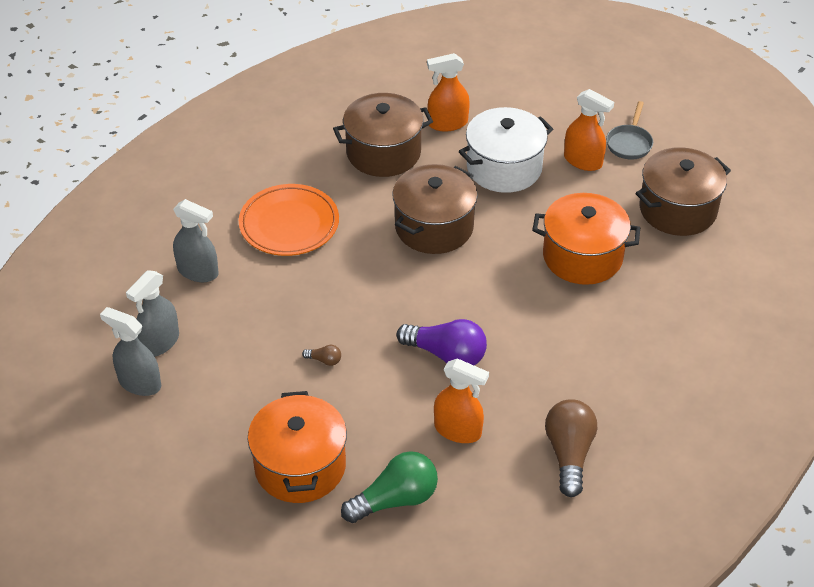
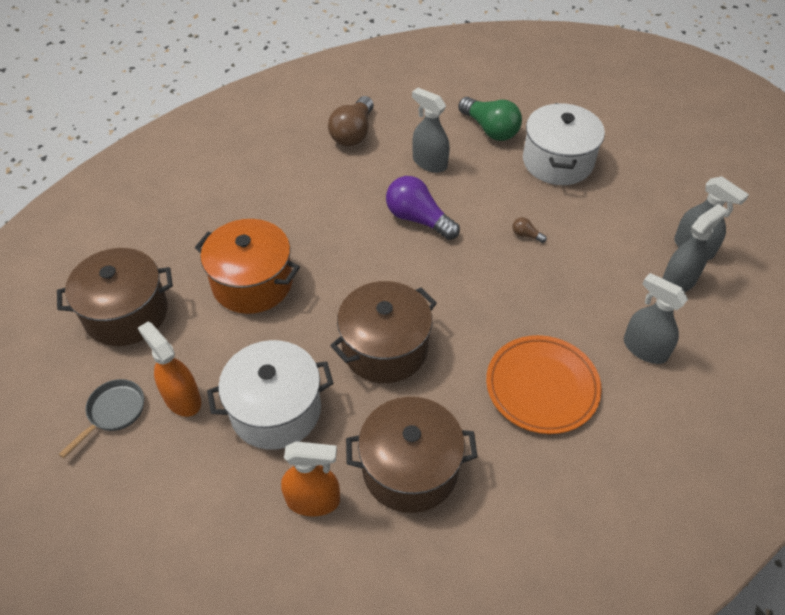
camera: 165 degrees left, 5 degrees up
orange pot [248,391,347,503] -> white pot [523,103,605,185]
green light bulb [341,451,438,523] -> green light bulb turned 120 degrees counterclockwise [458,97,522,141]
orange spray bottle [434,358,489,443] -> grey spray bottle [412,88,450,173]

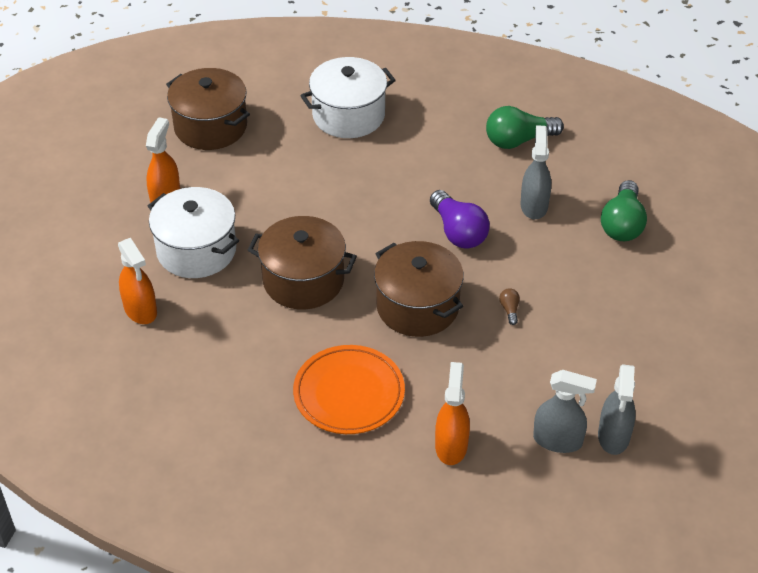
camera: 55 degrees right, 5 degrees down
grey pan [59,379,144,458] -> none
orange pot [195,219,300,314] -> none
brown light bulb [328,96,374,147] -> green light bulb [486,106,564,149]
brown pot [346,397,478,513] -> brown pot moved to [374,241,464,337]
purple light bulb [386,176,460,240] -> purple light bulb turned 150 degrees clockwise [430,190,490,249]
white pot [523,103,605,185] -> white pot moved to [300,57,396,138]
grey spray bottle [624,273,688,364] -> orange spray bottle [435,362,470,465]

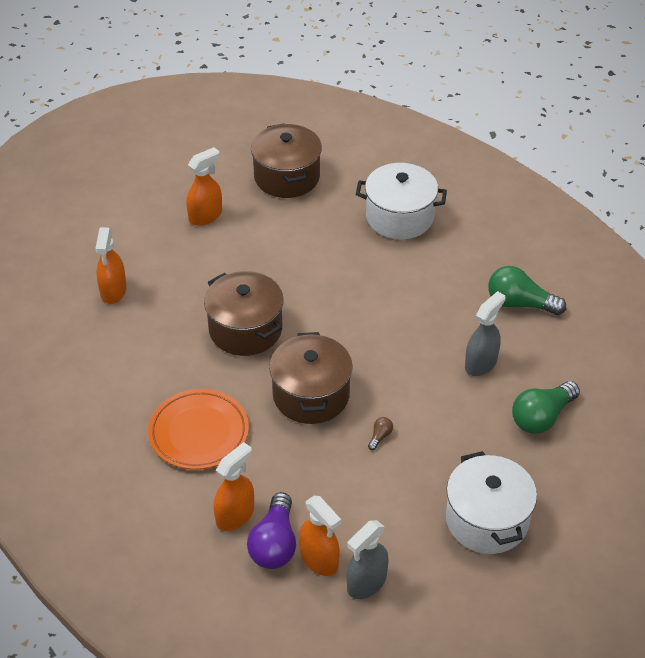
camera: 35 degrees right, 0 degrees up
white pot [148,187,239,278] -> white pot moved to [446,451,537,554]
purple light bulb [430,190,490,249] -> purple light bulb moved to [247,492,296,569]
grey spray bottle [533,370,597,453] -> orange spray bottle [299,496,341,576]

